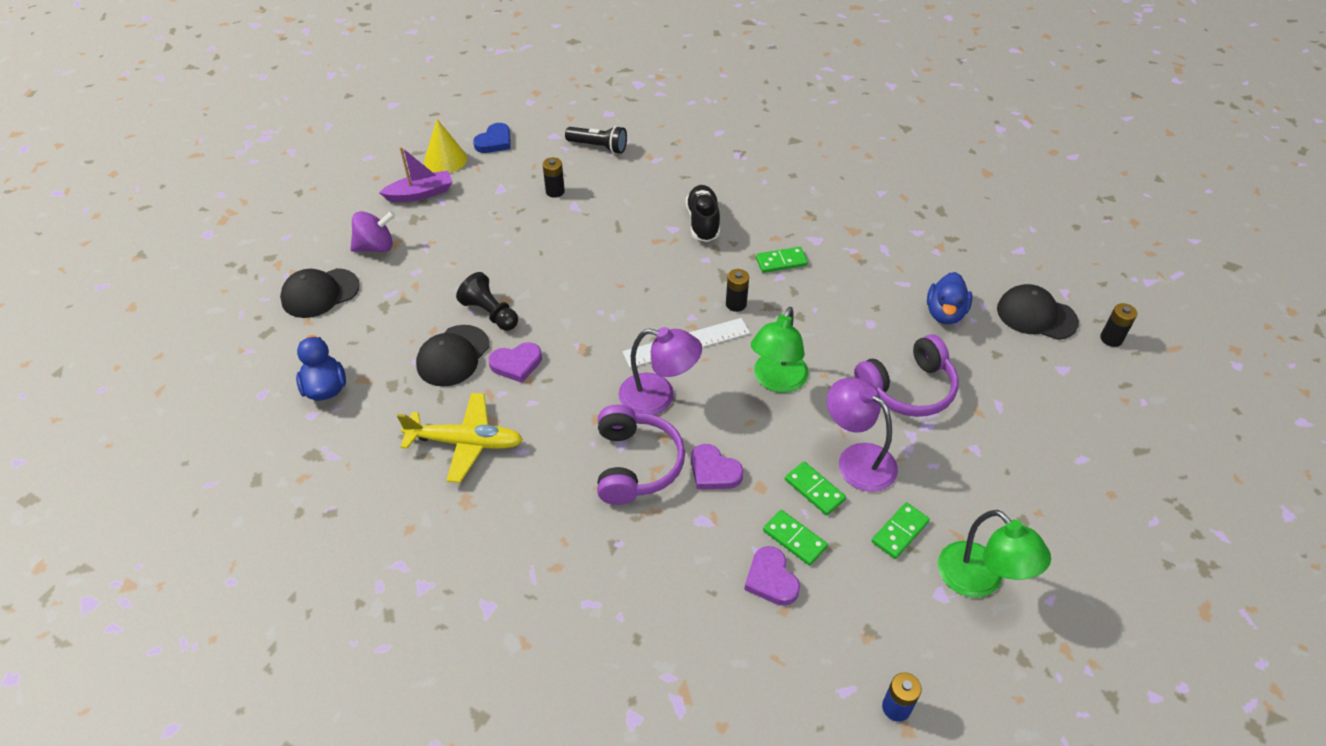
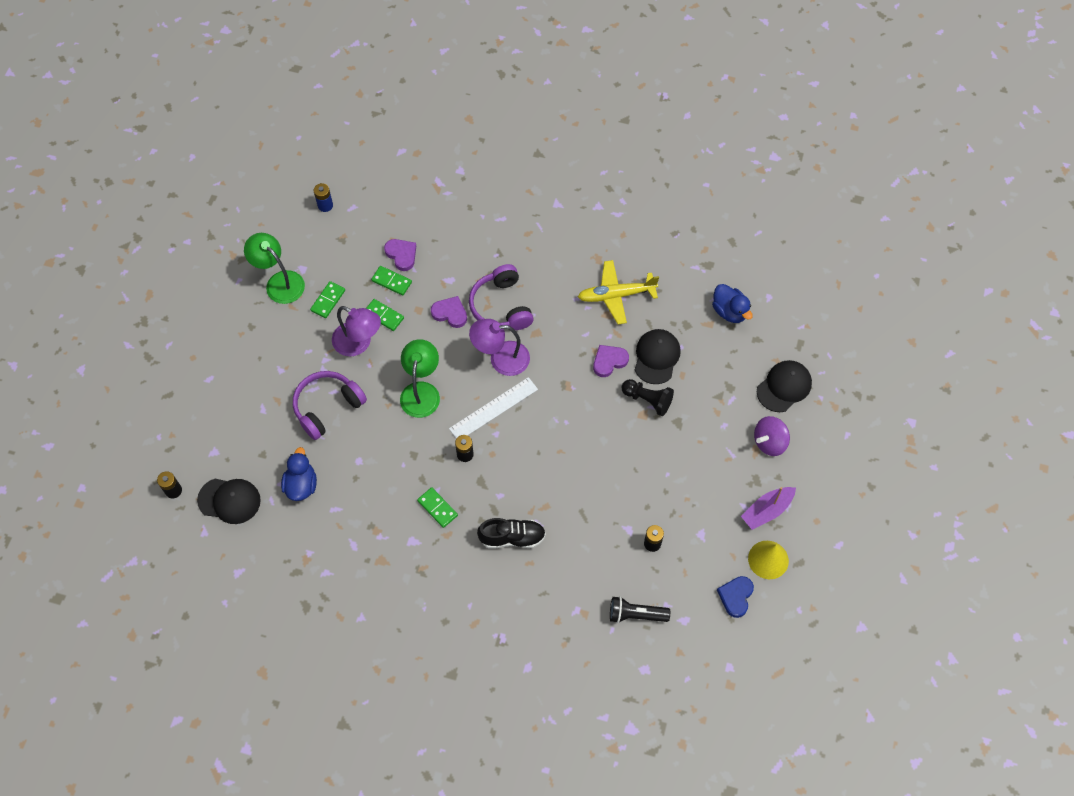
camera: 165 degrees right, 15 degrees up
black shoe [686,185,720,242] -> black shoe turned 75 degrees counterclockwise [477,518,546,548]
green domino [756,247,808,273] -> green domino turned 75 degrees clockwise [417,487,458,528]

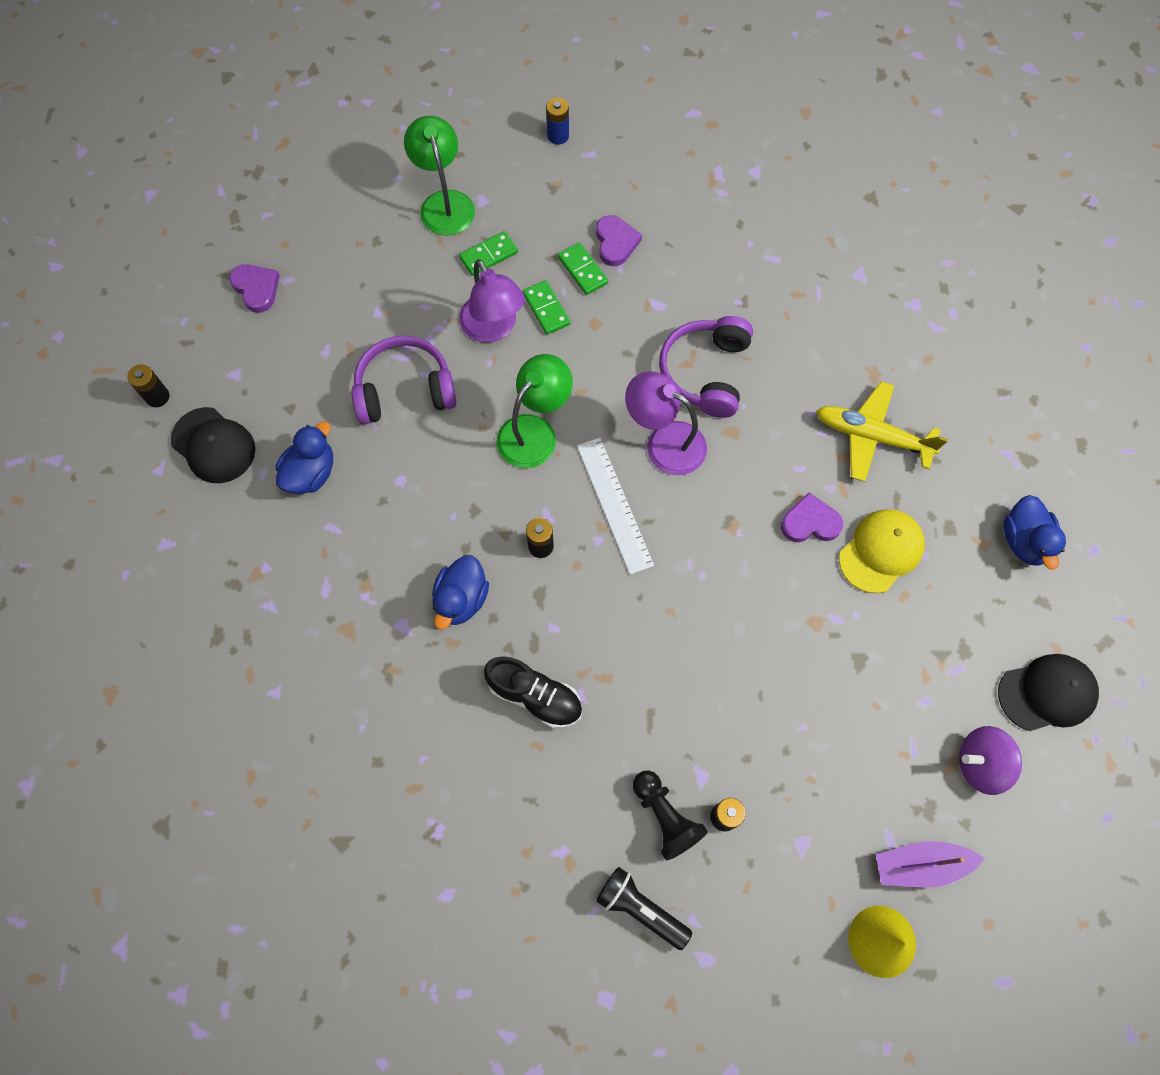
camera: 30 degrees right, 5 degrees up
green domino [417,487,458,528] -> blue duck [432,555,489,630]
purple heart [431,296,467,328] -> purple heart moved to [229,264,280,313]
white ruler [449,377,538,439] -> white ruler turned 75 degrees clockwise [577,438,654,575]
black pawn [621,379,674,416] -> black pawn moved to [633,771,708,860]
black cap [635,329,681,384] -> yellow cap [839,509,925,593]
blue heart [717,576,754,618] -> none

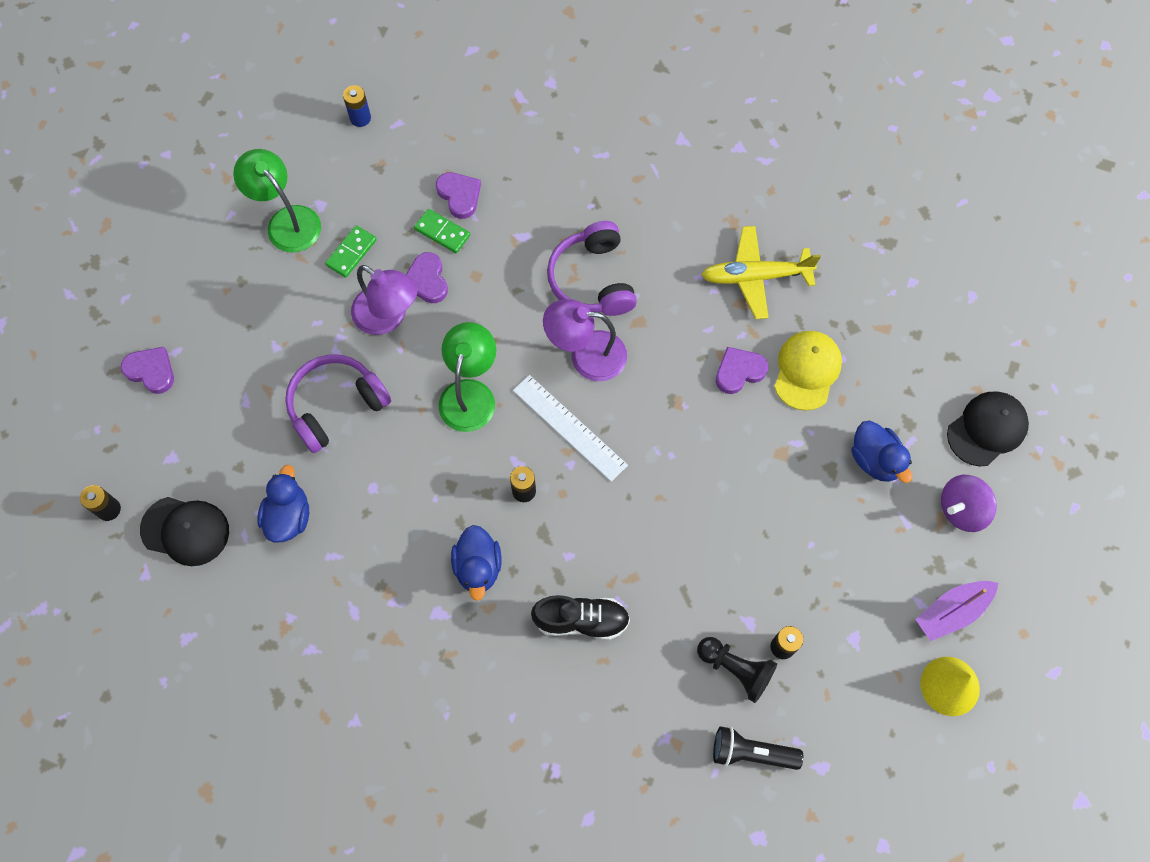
camera: 25 degrees left, 0 degrees up
green domino [523,280,570,335] -> purple heart [406,252,448,303]
blue duck [1004,495,1066,570] -> blue duck moved to [851,421,912,483]

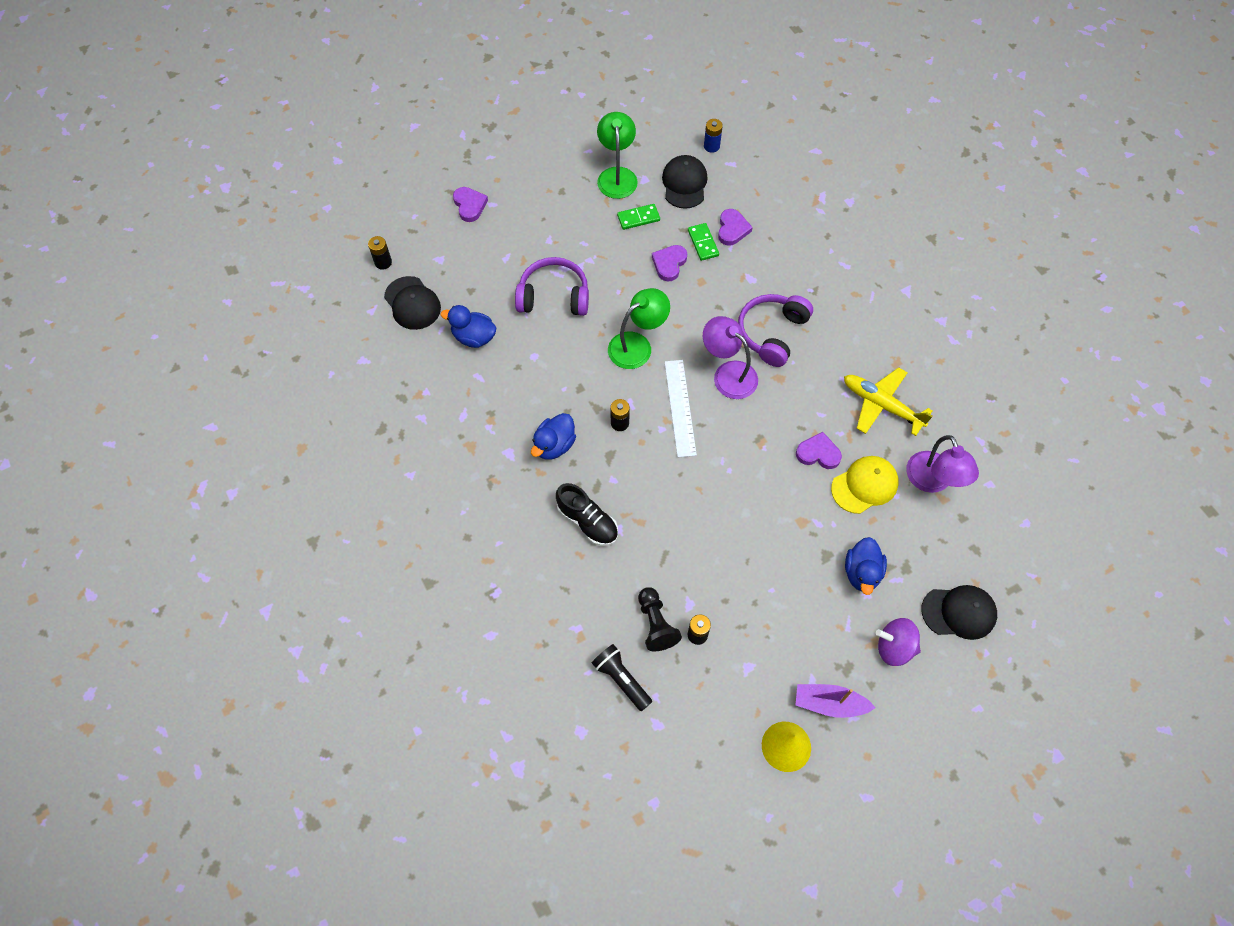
camera: 40 degrees right, 5 degrees down
blue duck [257,465,309,543] -> blue duck turned 120 degrees counterclockwise [441,305,497,348]
purple lamp [351,265,418,335] -> purple lamp moved to [906,435,979,493]
none -> black cap [662,155,708,209]

